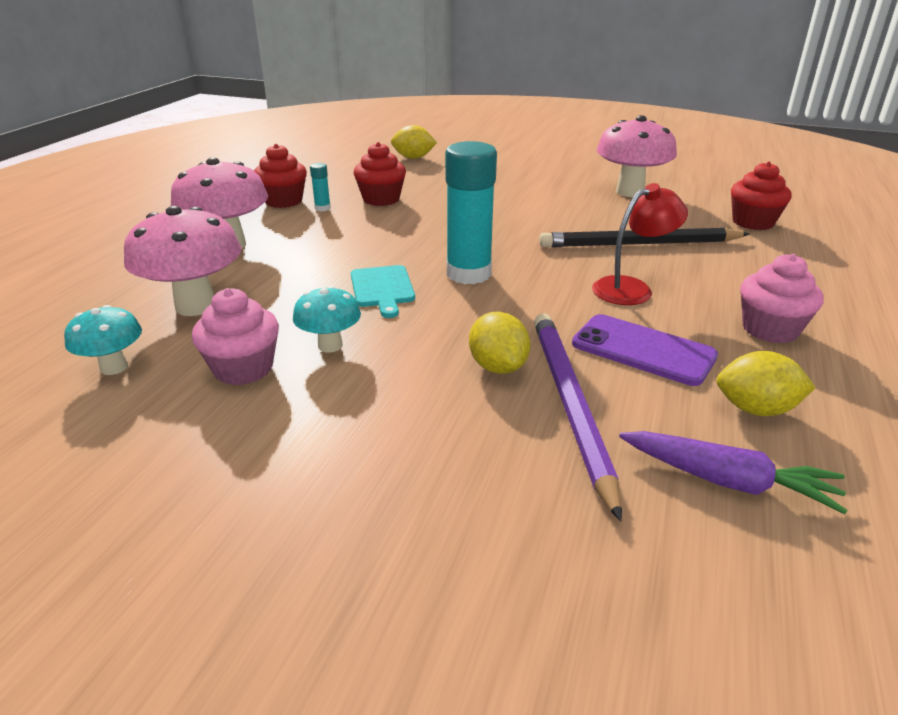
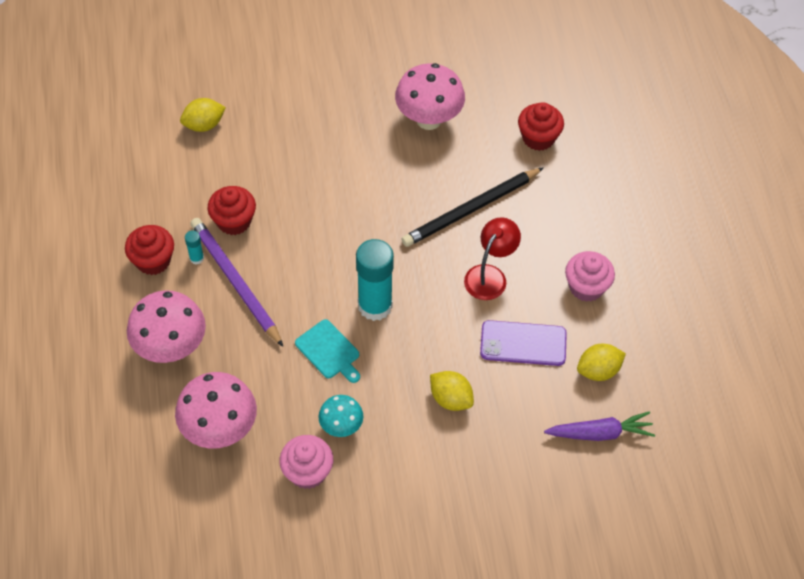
camera: 30 degrees left, 25 degrees up
turquoise mushroom [64,305,142,375] -> none
purple pencil [534,313,622,522] -> purple pencil moved to [190,218,283,347]

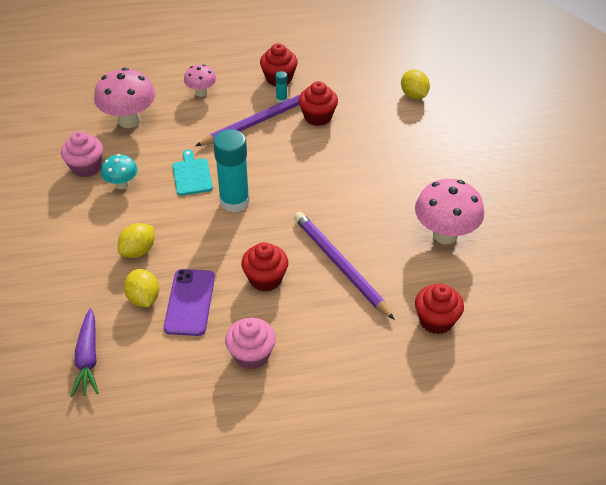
camera: 90 degrees right, 10 degrees down
pink mushroom [127,290,206,363] -> pink mushroom [184,64,216,97], size x0.56
turquoise cutting board [295,319,360,383] -> turquoise cutting board turned 120 degrees clockwise [172,149,213,196]
black pencil [402,167,544,247] -> purple pencil [294,212,395,320]
red lamp [464,217,521,300] -> red cupcake [241,242,288,292]
yellow lemon [577,344,626,381] -> yellow lemon moved to [124,269,159,307]

